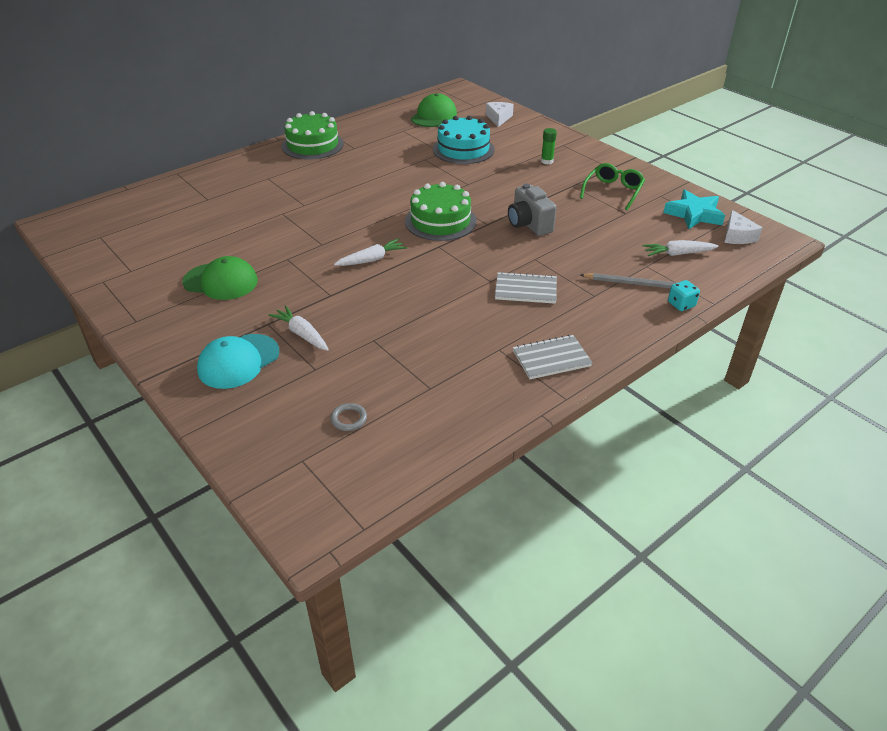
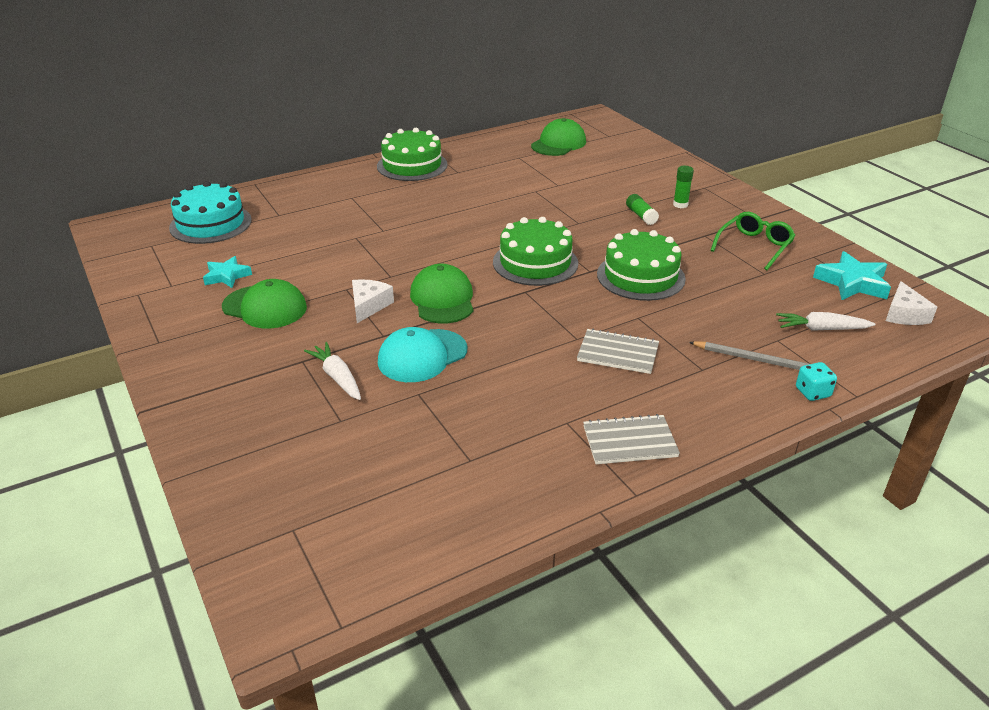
camera: 10 degrees right, 5 degrees down
turquoise cap [197,334,279,389] -> turquoise cap moved to [378,327,467,382]
grey ring [330,403,367,431] -> none
white carrot [334,239,407,266] -> green cap [410,264,473,324]
turquoise cake [433,115,495,164] -> turquoise cake moved to [169,181,252,244]
white cheese [486,102,514,127] -> white cheese moved to [352,279,394,323]
grey camera [508,183,557,236] -> green cake [597,229,686,301]
none -> turquoise star [203,256,252,288]
none -> green glue stick [626,194,659,225]

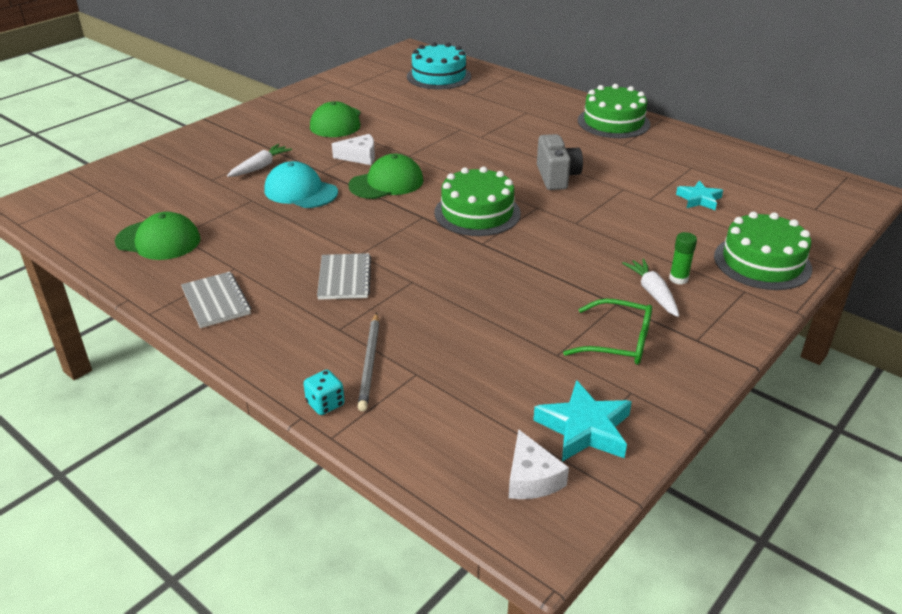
camera: 70 degrees right, 0 degrees up
turquoise star [203,256,252,288] -> turquoise star moved to [676,181,723,210]
green cap [531,118,586,156] -> green cap moved to [115,212,201,260]
green cake [597,229,686,301] -> green cake moved to [714,211,812,290]
green glue stick [626,194,659,225] -> none
white carrot [776,312,876,331] -> white carrot moved to [622,259,679,317]
white cheese [886,281,937,325] -> white cheese turned 90 degrees counterclockwise [509,429,569,499]
none -> grey camera [537,134,583,190]

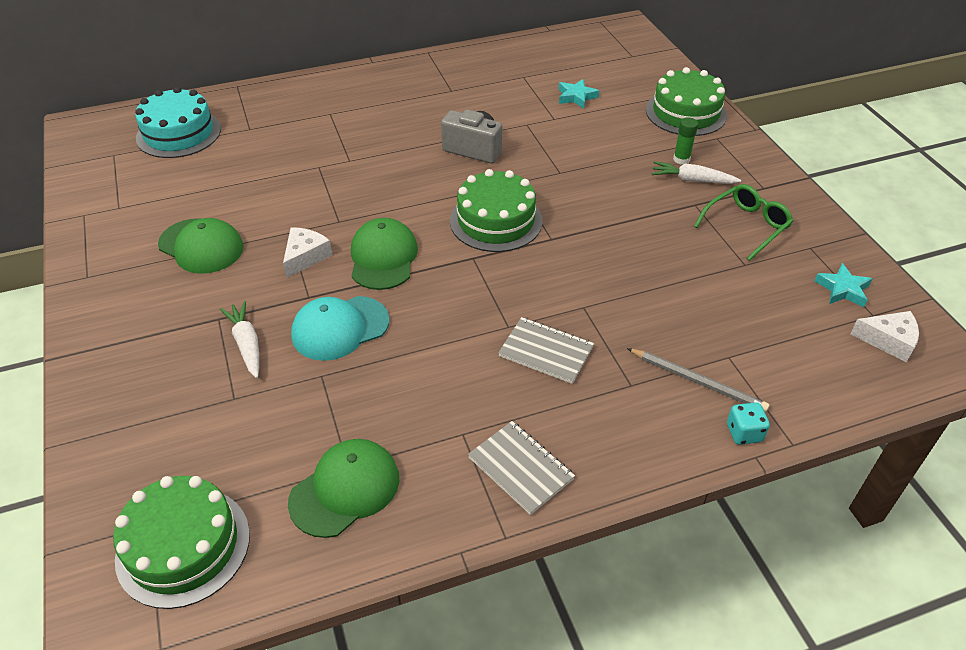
camera: 60 degrees left, 10 degrees up
grey notebook [181,272,251,328] -> grey notebook turned 45 degrees clockwise [468,421,575,515]
turquoise star [533,380,632,462] -> turquoise star [814,263,873,307], size x0.65
green cake [578,84,650,138] -> green cake moved to [113,476,250,609]

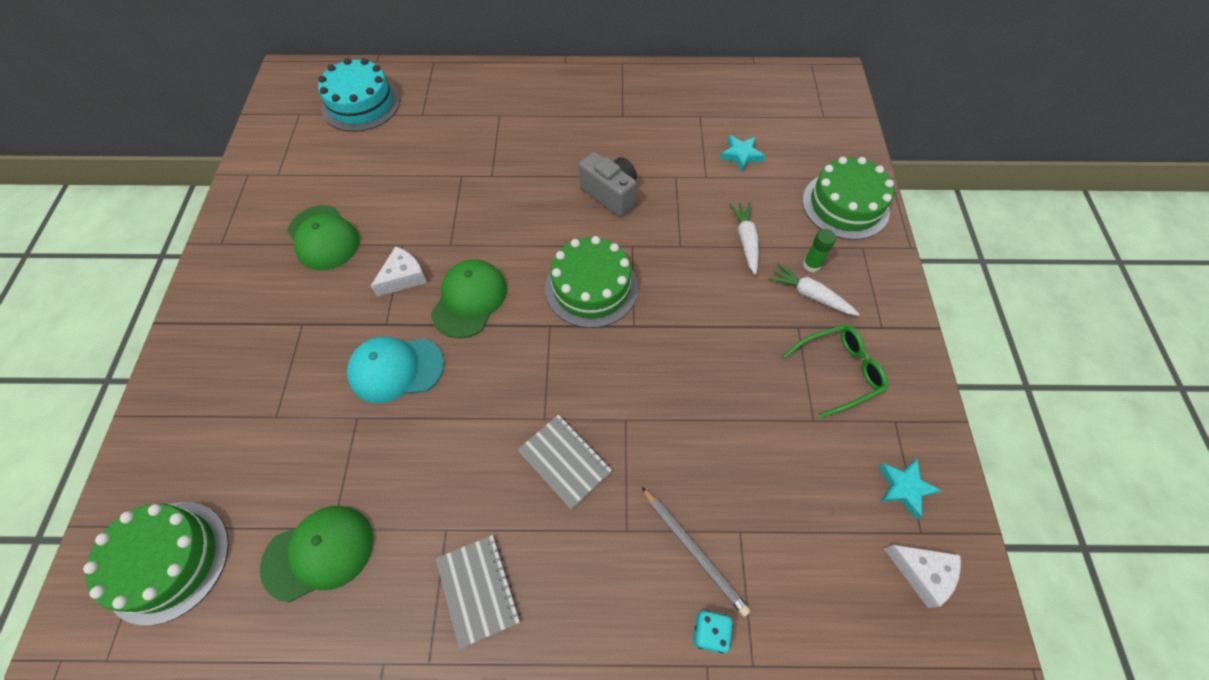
camera: 20 degrees right, 15 degrees up
white carrot [220,301,259,378] -> white carrot moved to [729,202,759,275]

